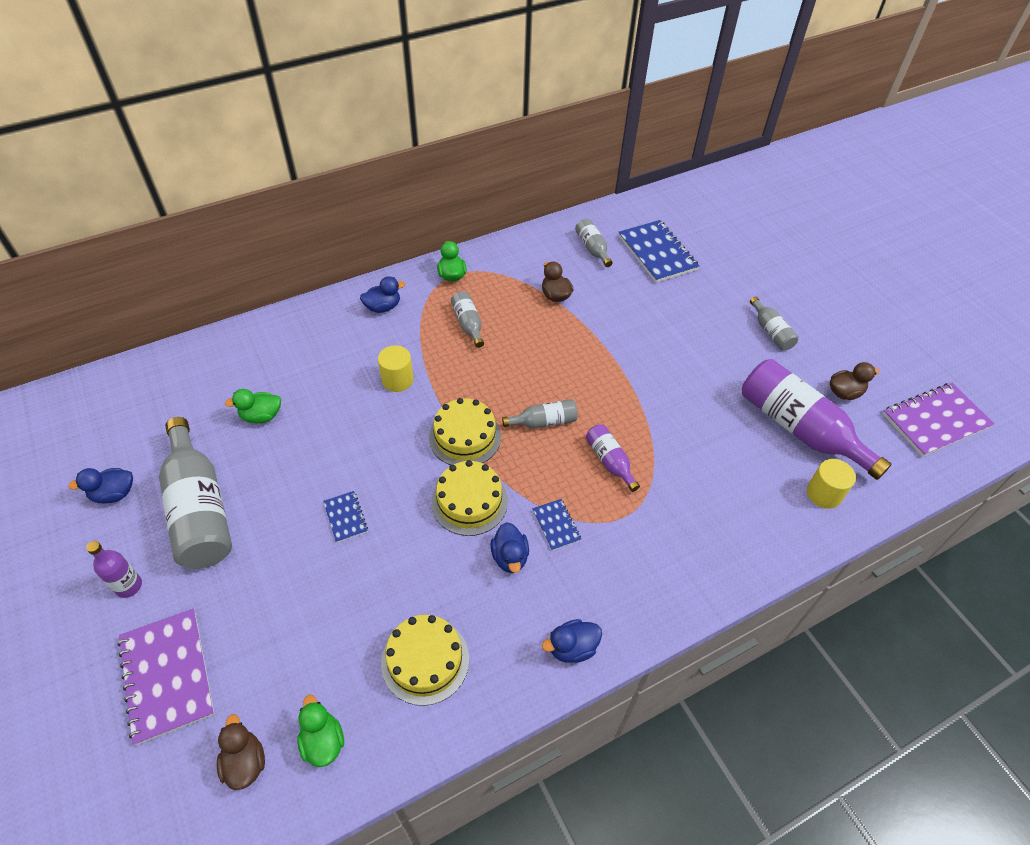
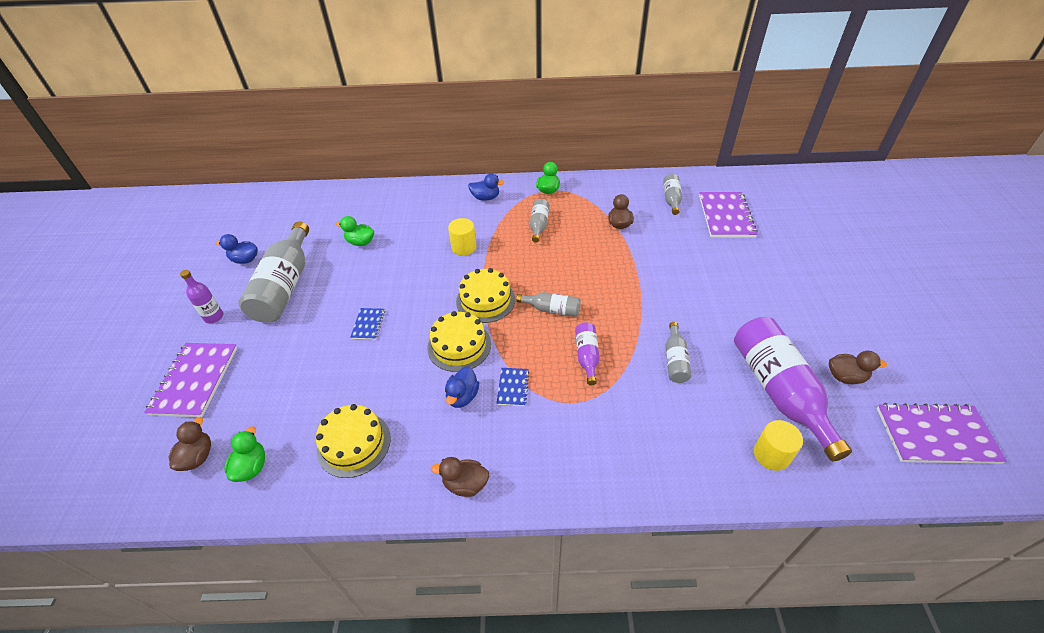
camera: 30 degrees right, 5 degrees down
blue duck [542,619,602,663] -> brown duck [431,457,490,497]
blue notebook [618,220,699,283] -> purple notebook [699,192,758,238]
grey bottle [750,297,799,351] -> grey bottle moved to [665,322,691,383]

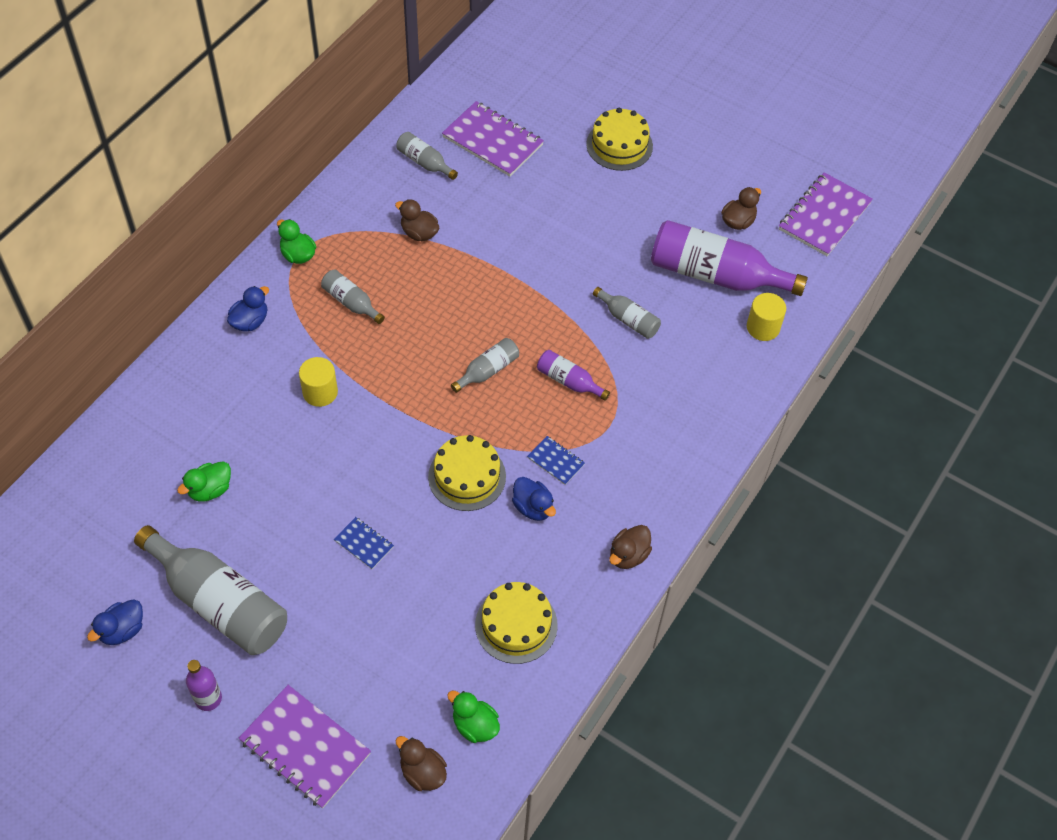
camera: 60 degrees left, 10 degrees up
yellow cake [456,268,515,323] -> yellow cake moved to [586,108,653,171]

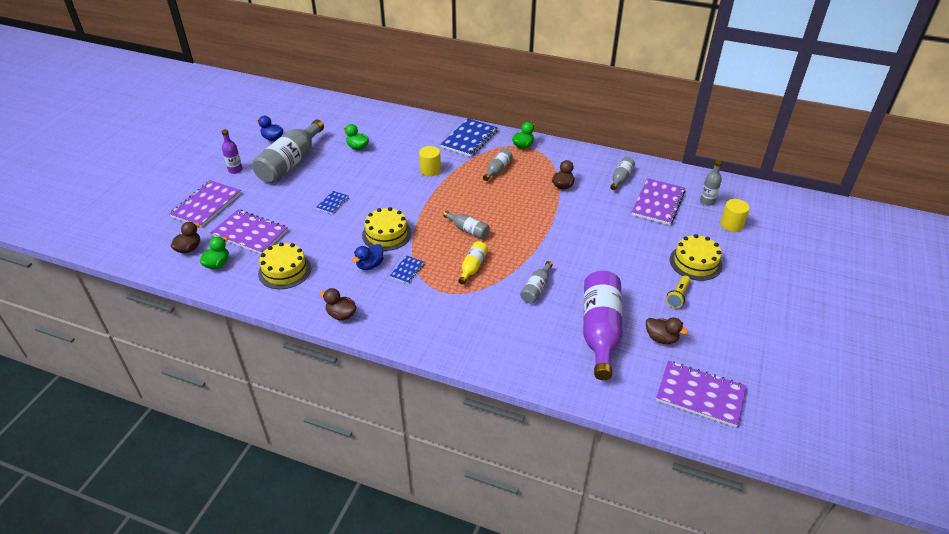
camera: 80 degrees right, 15 degrees down
blue duck [227,286,269,331] -> blue notebook [441,119,498,157]
purple bottle [537,350,610,401] -> yellow bottle [458,241,488,285]
yellow cylinder [747,293,786,341] -> yellow cylinder moved to [720,199,750,232]
none -> purple notebook [211,210,288,254]
none -> yellow flashlight [666,276,690,308]
none -> grey bottle [700,160,722,206]

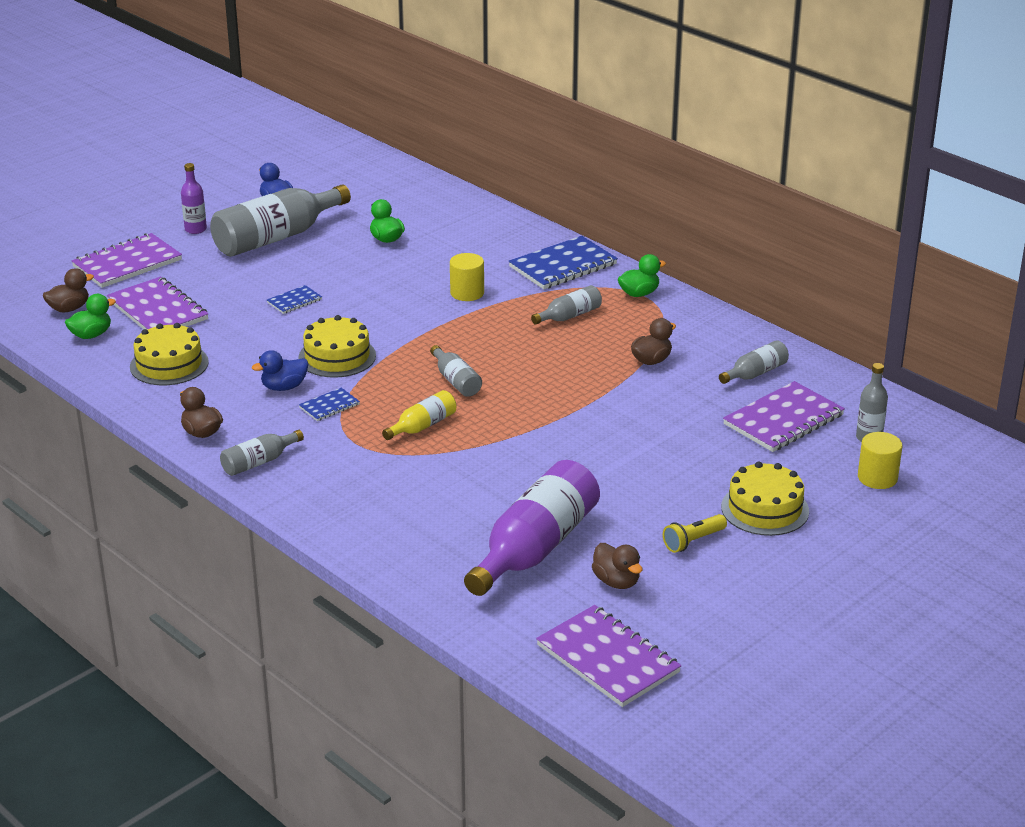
camera: 25 degrees right, 10 degrees down
grey bottle [520,261,553,304] -> grey bottle moved to [220,430,304,476]

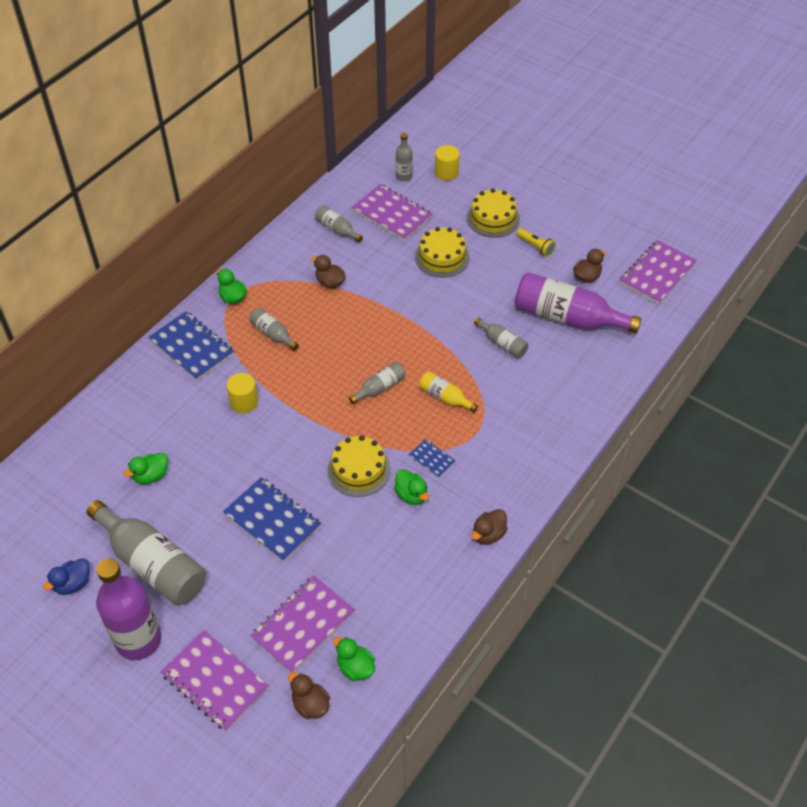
camera: 100 degrees left, 20 degrees up
yellow cake [130,323,209,385] -> yellow cake moved to [415,227,470,277]
purple bottle [181,163,207,234] -> purple bottle [96,558,161,660], size x2.07
grey bottle [220,430,304,476] -> grey bottle moved to [474,317,528,358]
blue duck [252,350,308,391] -> green duck [394,469,429,505]
blue notebook [267,285,322,314] -> blue notebook [223,477,321,562], size x2.03

